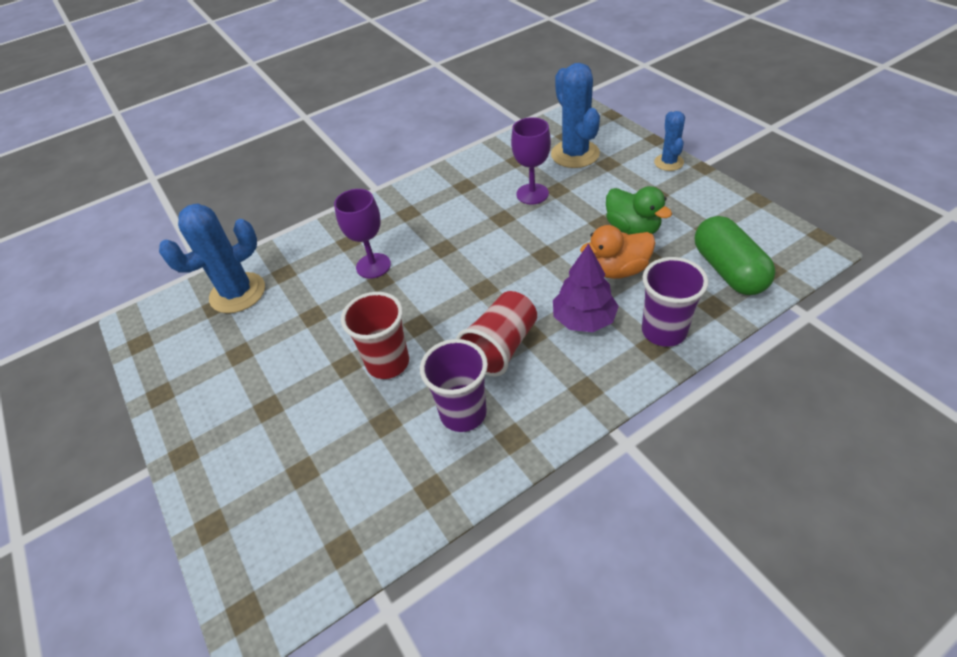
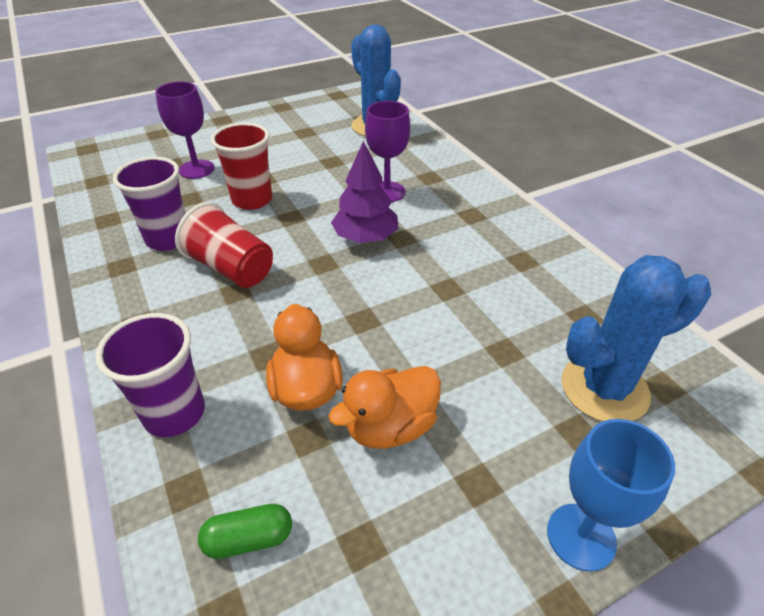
camera: 90 degrees right, 5 degrees down
purple goblet [511,117,551,204] -> purple goblet moved to [155,82,215,179]
purple tree [553,243,619,332] -> purple tree moved to [331,141,398,243]
green duck [606,186,672,235] -> orange duck [329,366,441,449]
blue cactus [654,111,685,171] -> blue goblet [547,419,675,572]
green capsule [695,216,776,295] -> green capsule [198,504,292,559], size x0.52

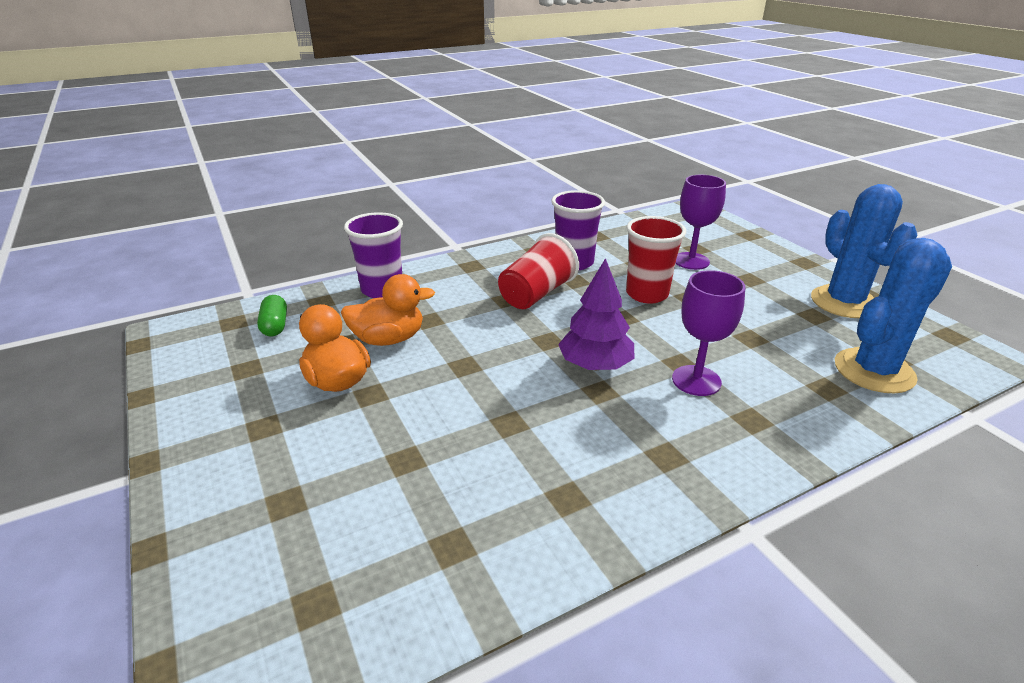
camera: 90 degrees right, 10 degrees down
blue goblet [547,419,675,572] -> none
blue cactus [561,255,711,421] -> blue cactus moved to [811,184,917,318]

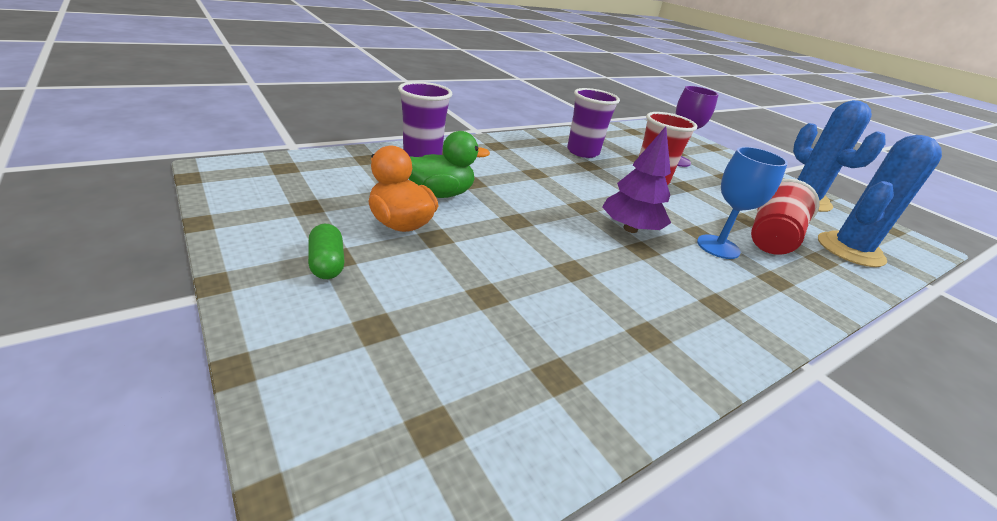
camera: 10 degrees left, 0 degrees up
green capsule [257,295,287,336] -> green capsule moved to [308,224,345,279]
orange duck [341,274,435,346] -> green duck [409,131,490,198]
red cup [498,233,579,309] -> red cup moved to [751,179,820,255]
purple goblet [672,270,746,396] -> blue goblet [697,147,788,259]

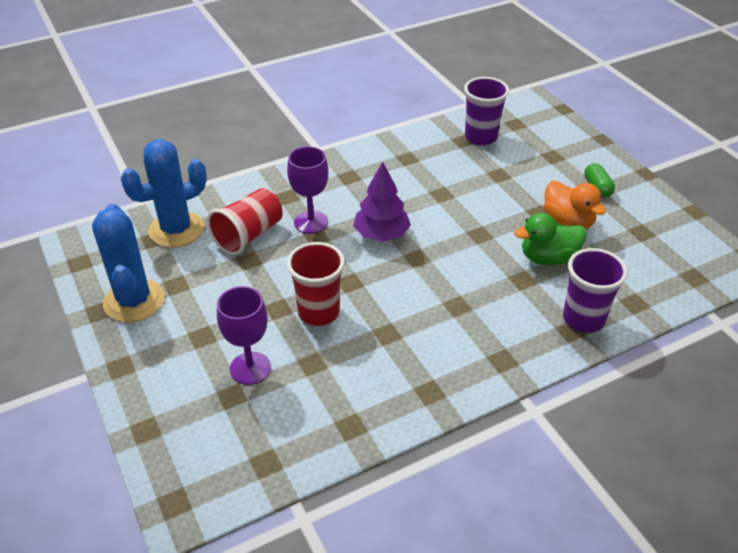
camera: 170 degrees left, 10 degrees up
purple cup [567,88,620,158] -> purple cup moved to [464,77,509,145]
blue goblet [697,147,788,259] -> purple goblet [287,146,328,234]

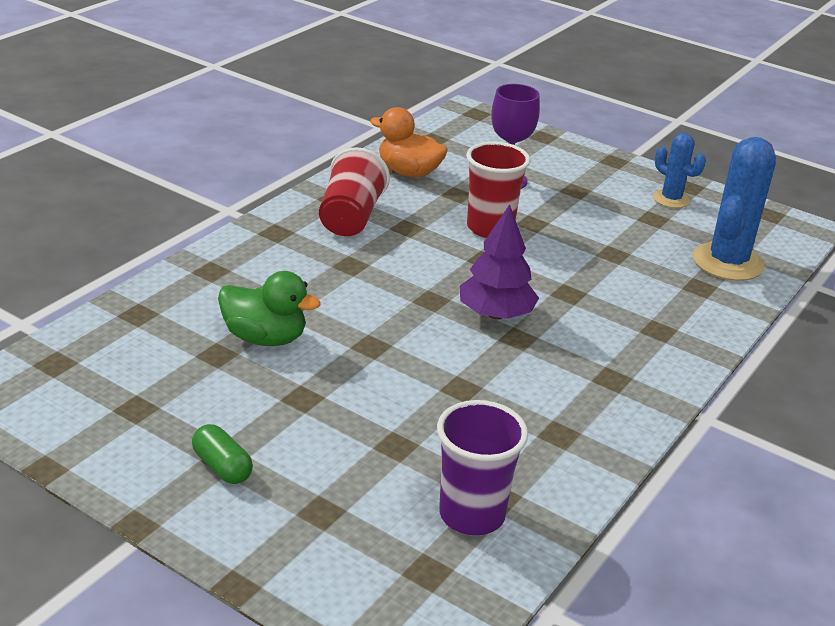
camera: 150 degrees right, 10 degrees down
blue cactus [92,204,164,323] -> blue cactus [653,133,706,208], size x0.58
red cup [207,188,283,255] -> red cup moved to [319,147,390,236]
purple goblet [287,146,328,234] -> none
green duck [514,213,587,266] -> green duck turned 60 degrees clockwise [218,271,321,346]
orange duck [544,181,606,229] -> orange duck moved to [370,107,448,178]
purple cup [563,248,628,333] -> none

